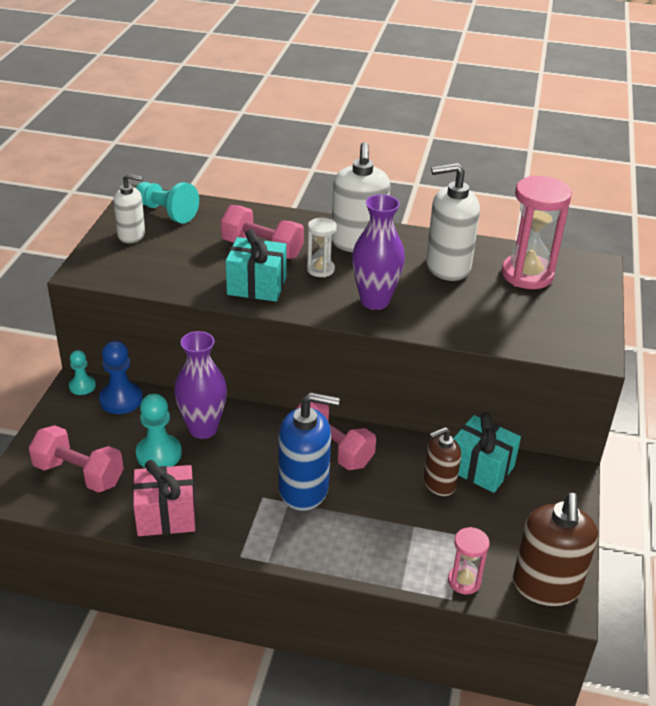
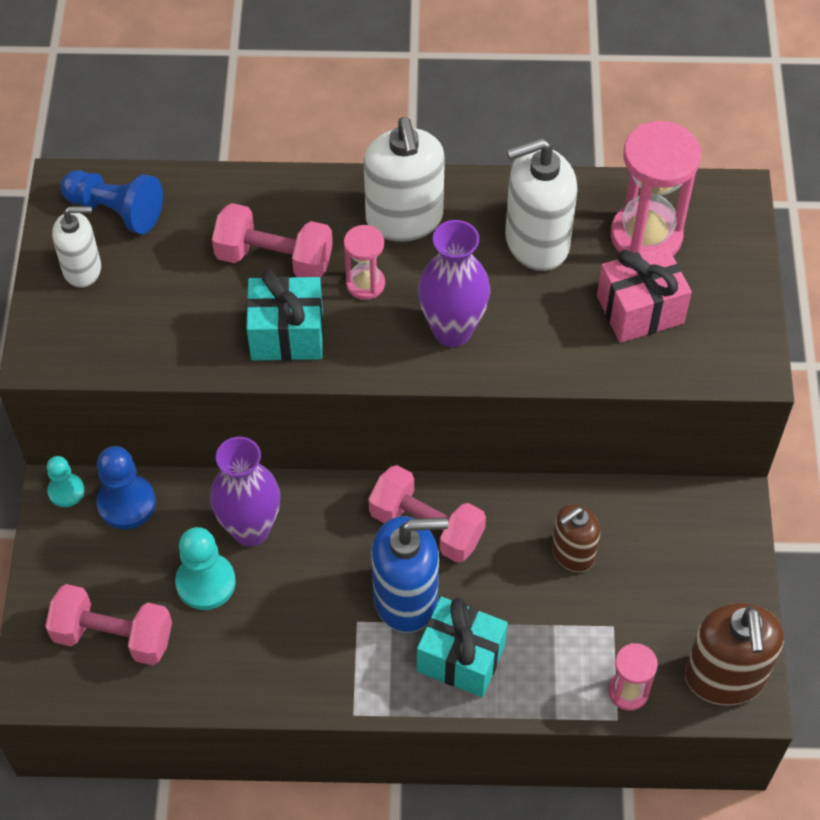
camera: 10 degrees left, 20 degrees up
pink gift [133,460,196,536] -> pink gift moved to [597,245,692,343]
turquoise pawn [135,182,199,223] -> blue pawn [61,170,163,234]
white hourglass [307,218,337,277] -> pink hourglass [344,225,385,300]
turquoise gift [453,413,521,493] -> turquoise gift moved to [417,597,508,697]

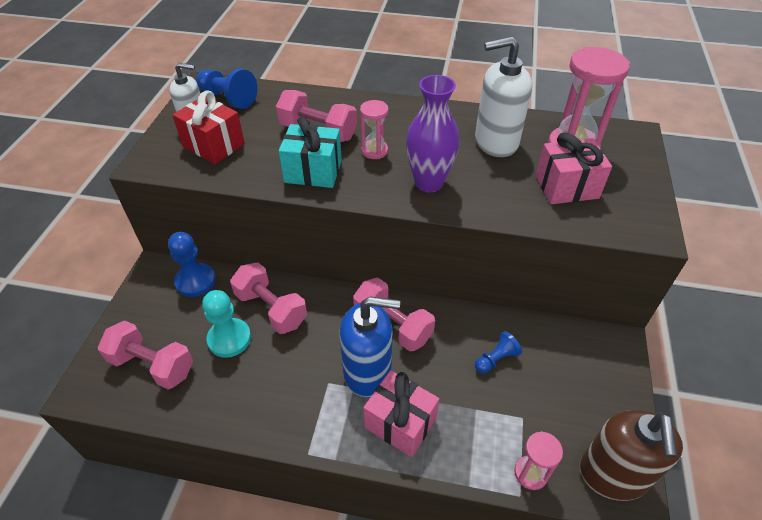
camera: 10 degrees right, 10 degrees down
turquoise pawn [47,456,84,507] -> none
purple vase [210,437,280,546] -> pink dumbbell [230,262,307,334]
white soap dispenser [364,117,445,242] -> none
turquoise gift [417,597,508,697] -> pink gift [363,370,439,457]
brown soap dispenser [552,504,600,572] -> blue pawn [475,331,522,373]
none -> red gift [172,90,245,164]

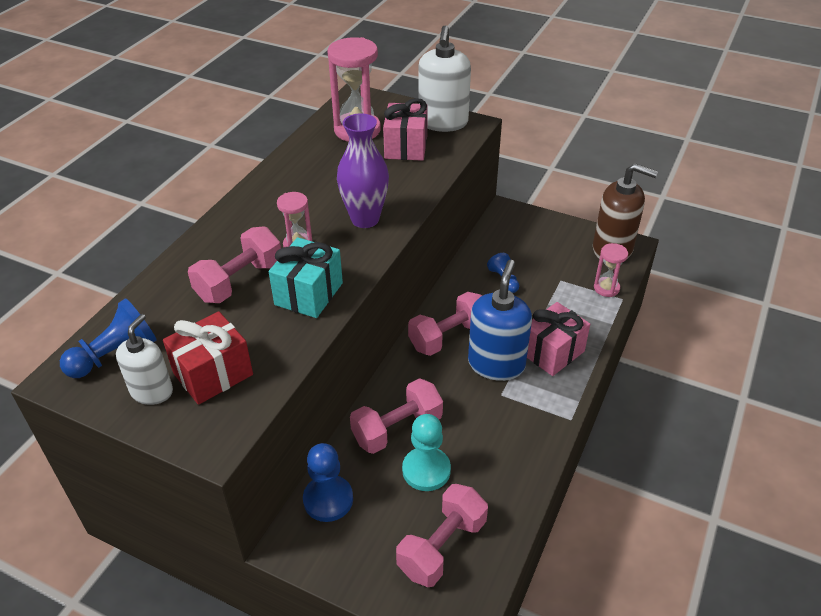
camera: 75 degrees left, 5 degrees down
white soap dispenser [475,36,532,157] -> white soap dispenser moved to [418,25,471,132]

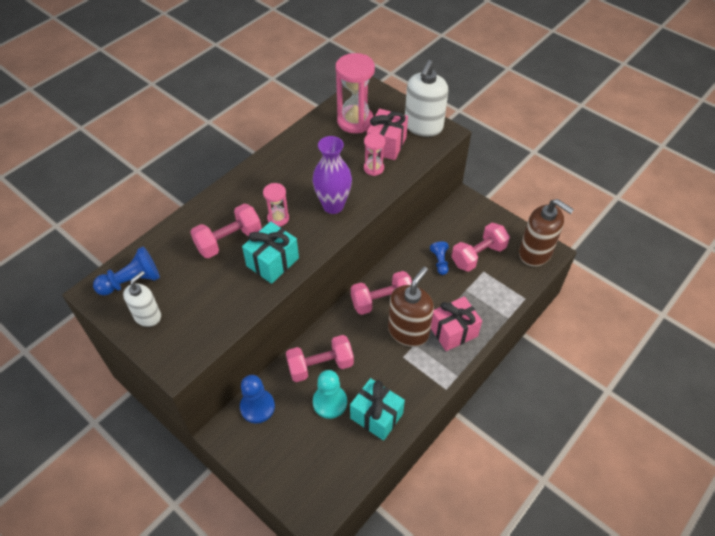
camera: 15 degrees right, 10 degrees up
red gift [163,311,253,405] -> none
pink dumbbell [396,484,488,587] -> pink dumbbell moved to [451,223,510,272]
blue soap dispenser [468,260,532,381] -> brown soap dispenser [388,267,434,347]
pink hourglass [594,243,628,297] -> pink hourglass moved to [364,133,385,176]
none -> turquoise gift [350,378,405,440]

